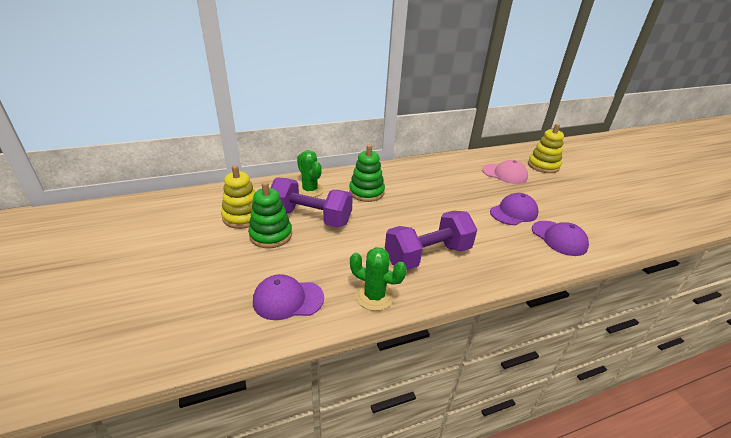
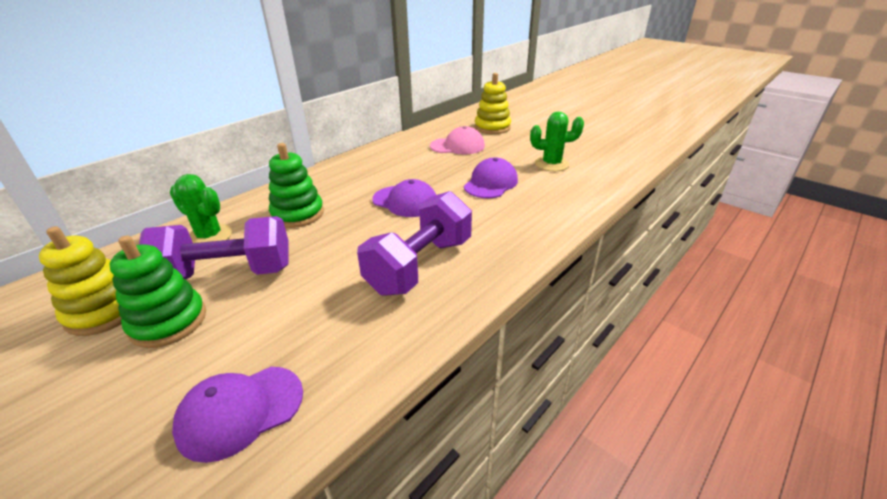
camera: 25 degrees left, 0 degrees up
green cactus [350,247,407,311] -> green cactus moved to [530,112,584,171]
purple cap [532,221,589,256] -> purple cap moved to [372,179,436,217]

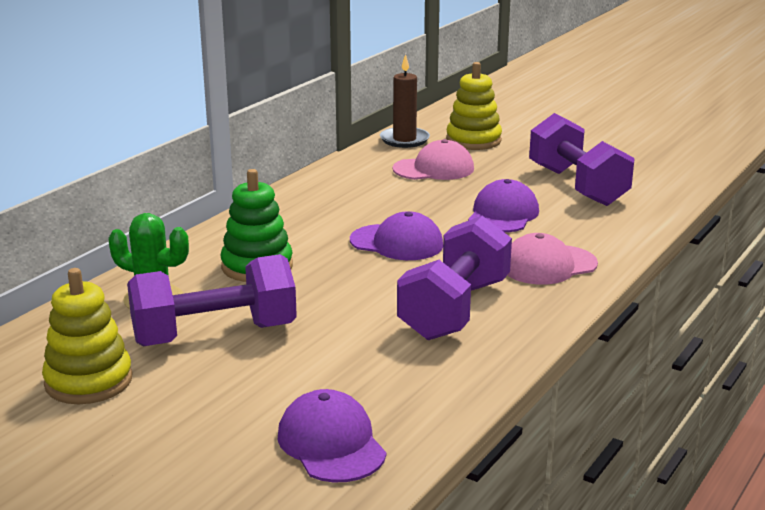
camera: 10 degrees left, 10 degrees down
green stacking toy [109,235,206,348] -> none
purple cap [172,367,303,463] -> purple cap turned 105 degrees clockwise [278,389,386,482]
green cactus [530,112,584,171] -> purple dumbbell [529,113,635,206]
none -> brown candle [380,54,430,148]
none -> pink cap [507,233,598,285]

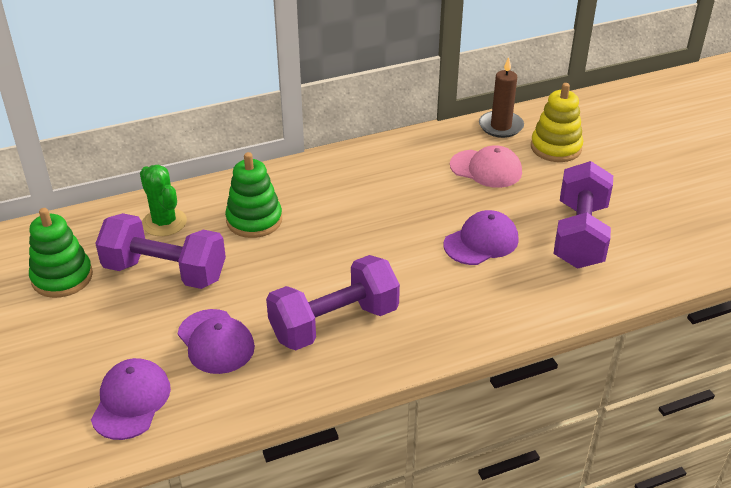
camera: 35 degrees right, 15 degrees up
yellow stacking toy [42,268,132,404] -> green stacking toy [29,208,93,298]
purple cap [350,211,443,260] -> purple cap moved to [178,309,255,374]
pink cap [507,233,598,285] -> none

